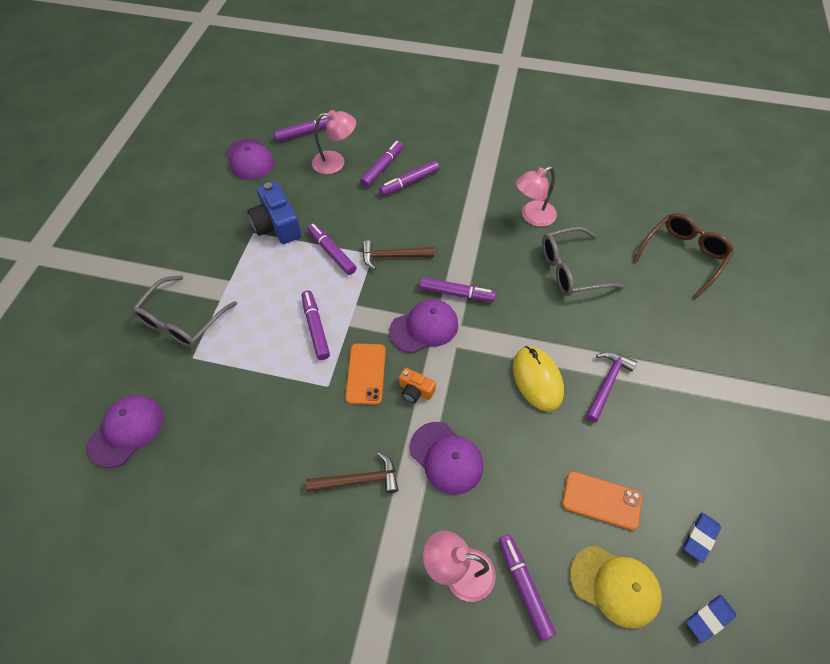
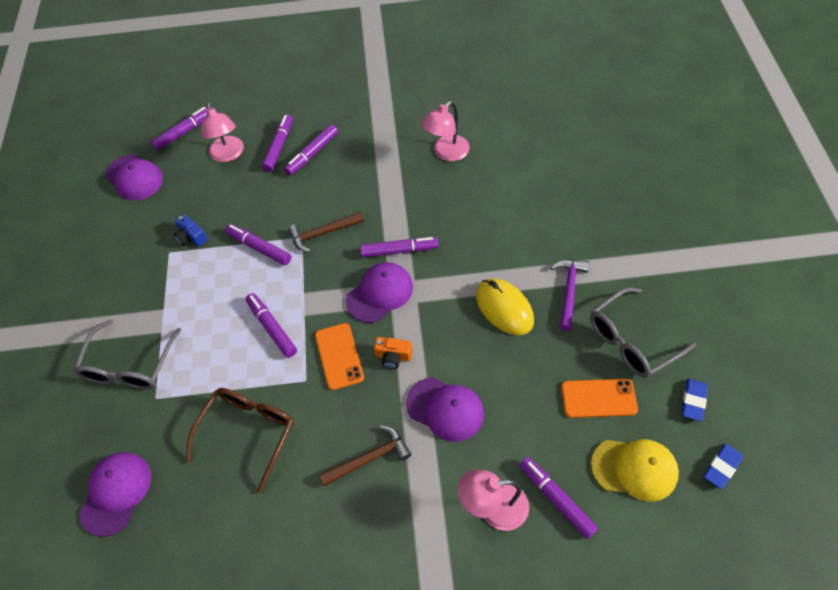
camera: 15 degrees left, 0 degrees up
blue camera [248,181,301,244] -> blue camera [174,214,208,247], size x0.53
pink lamp [312,110,356,174] -> pink lamp turned 90 degrees clockwise [201,103,244,162]
grey glasses [542,227,624,296] -> grey glasses moved to [590,287,696,378]
brown glasses [634,213,734,298] -> brown glasses moved to [186,388,294,493]

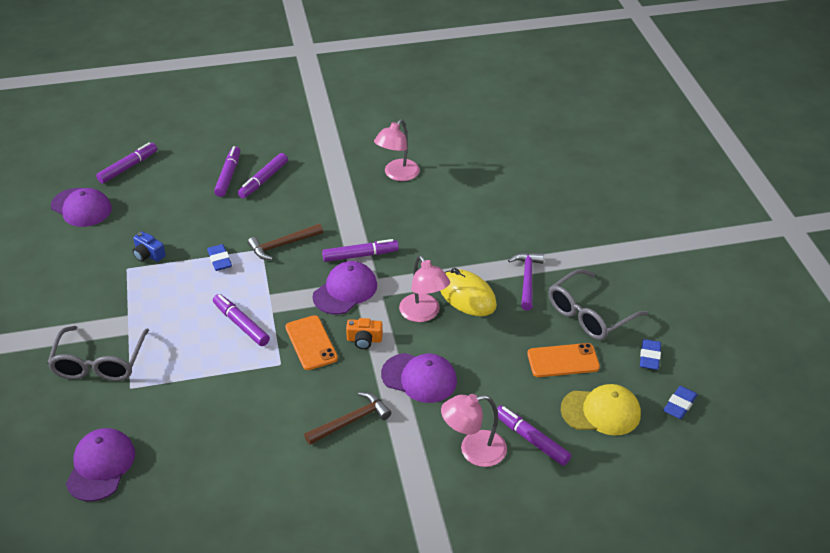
camera: 10 degrees left, 15 degrees down
brown glasses [186,388,294,493] -> none
pink lamp [201,103,244,162] -> pink lamp moved to [399,255,450,322]
purple marker [225,224,291,265] -> blue eraser [207,244,232,271]

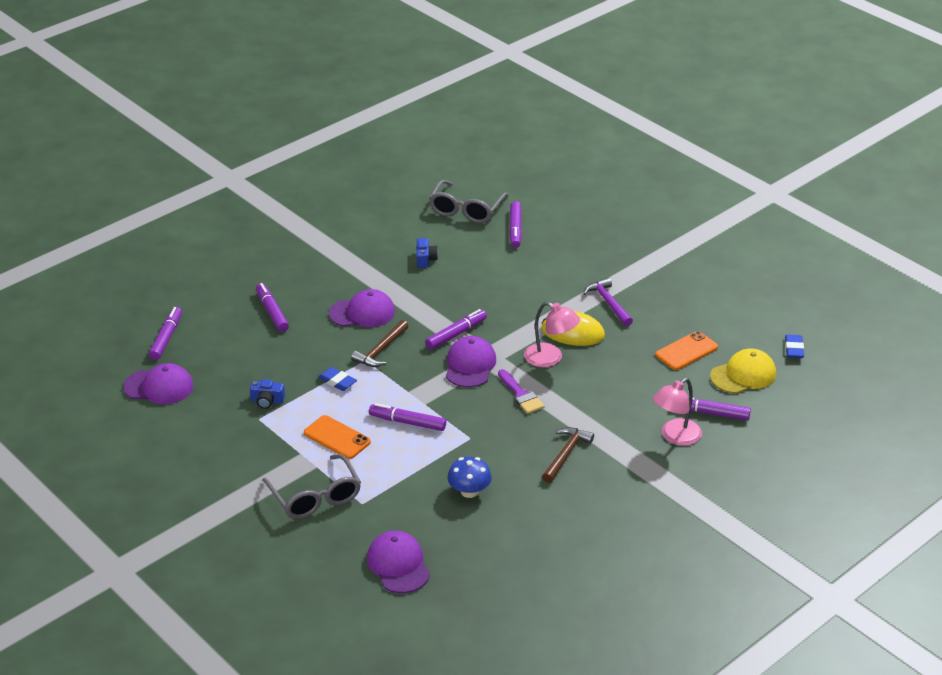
camera: 30 degrees left, 5 degrees down
purple marker [238,153,288,198] -> purple marker moved to [509,201,522,248]
orange phone [285,315,338,370] -> orange phone moved to [304,415,371,459]
orange camera [346,318,383,349] -> purple brush [498,369,545,414]
pink lamp [374,119,420,181] -> blue camera [417,238,438,268]
purple cap [381,353,457,403] -> purple cap moved to [329,289,395,327]
grey glasses [549,269,648,340] -> grey glasses moved to [429,180,509,223]
blue eraser [640,339,661,370] -> none
none -> blue mushroom [447,457,492,498]

